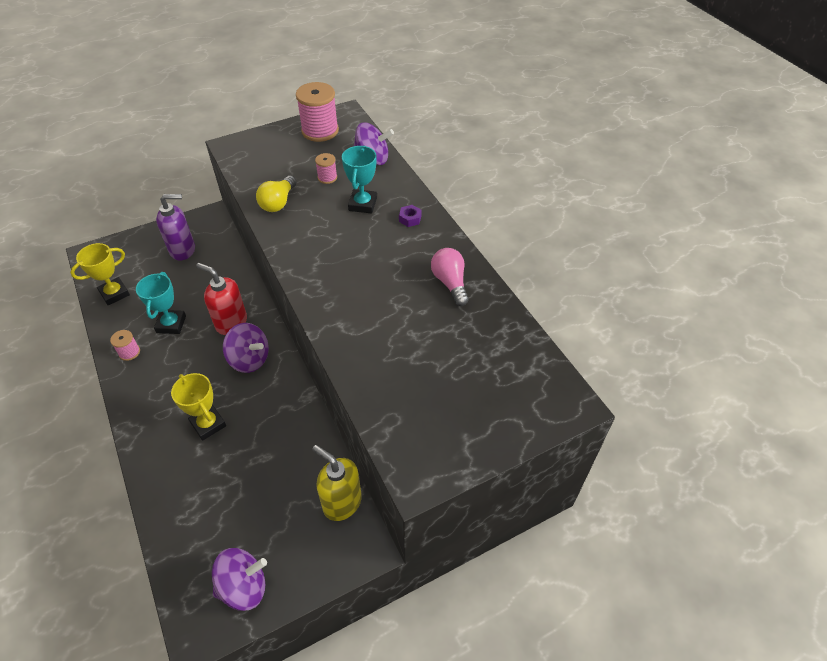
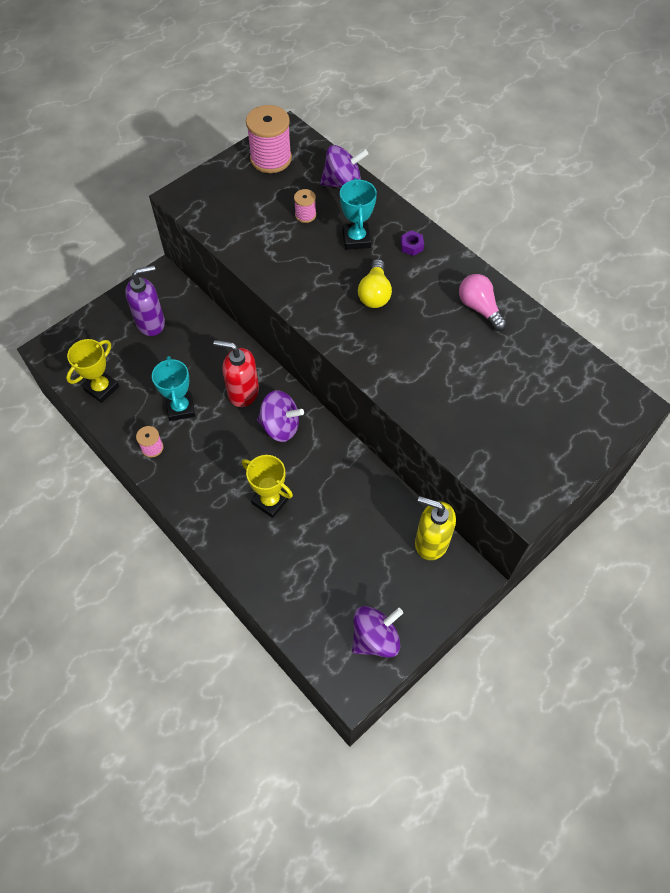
camera: 15 degrees left, 10 degrees up
yellow light bulb [256,176,297,212] -> yellow light bulb moved to [358,259,392,308]

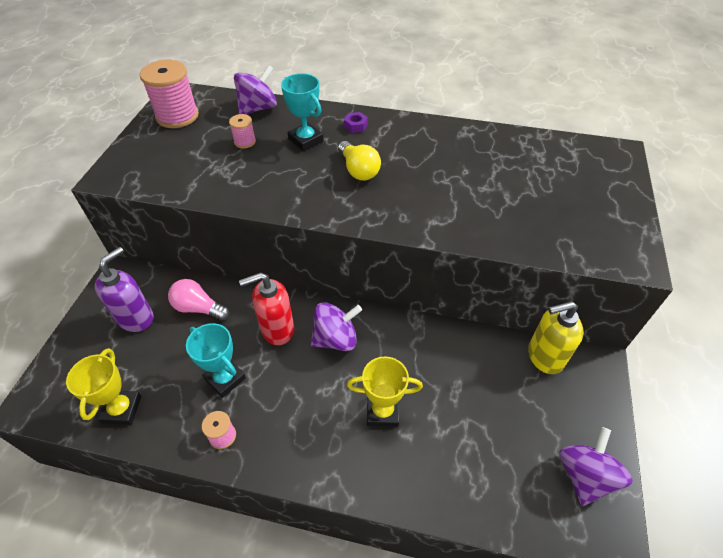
camera: 35 degrees left, 10 degrees down
pink light bulb [459,274,507,331] -> pink light bulb moved to [168,279,229,320]

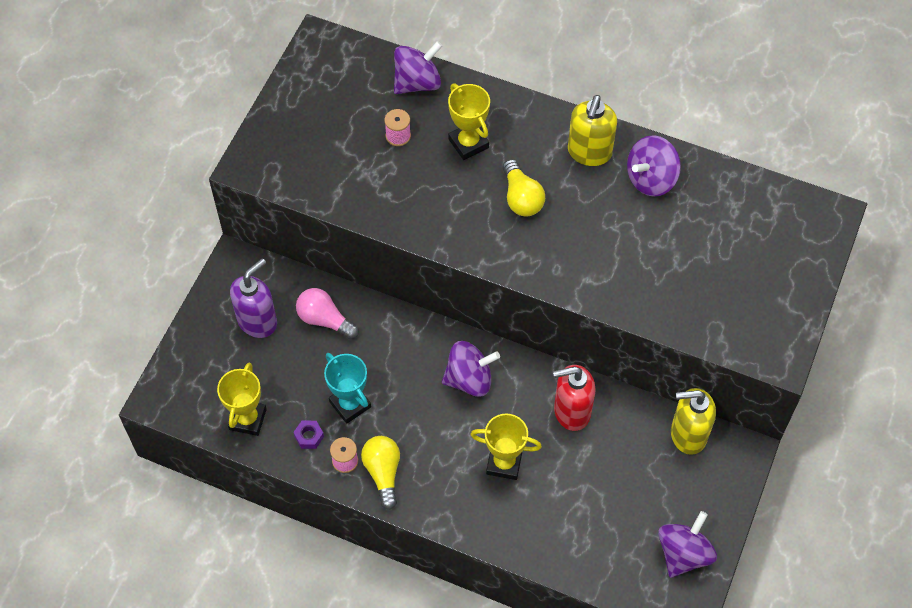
camera: 10 degrees right, 10 degrees up
pink spool [140,60,199,128] -> none
red soap dispenser [239,272,294,345] -> red soap dispenser moved to [553,365,596,431]
turquoise trophy [281,73,324,151] -> yellow trophy [448,83,490,160]
purple nut [344,112,368,133] -> purple nut moved to [293,421,324,449]
none -> yellow light bulb [361,436,400,510]
none -> yellow soap dispenser [568,95,617,166]
none -> purple spinning top [627,135,681,197]

